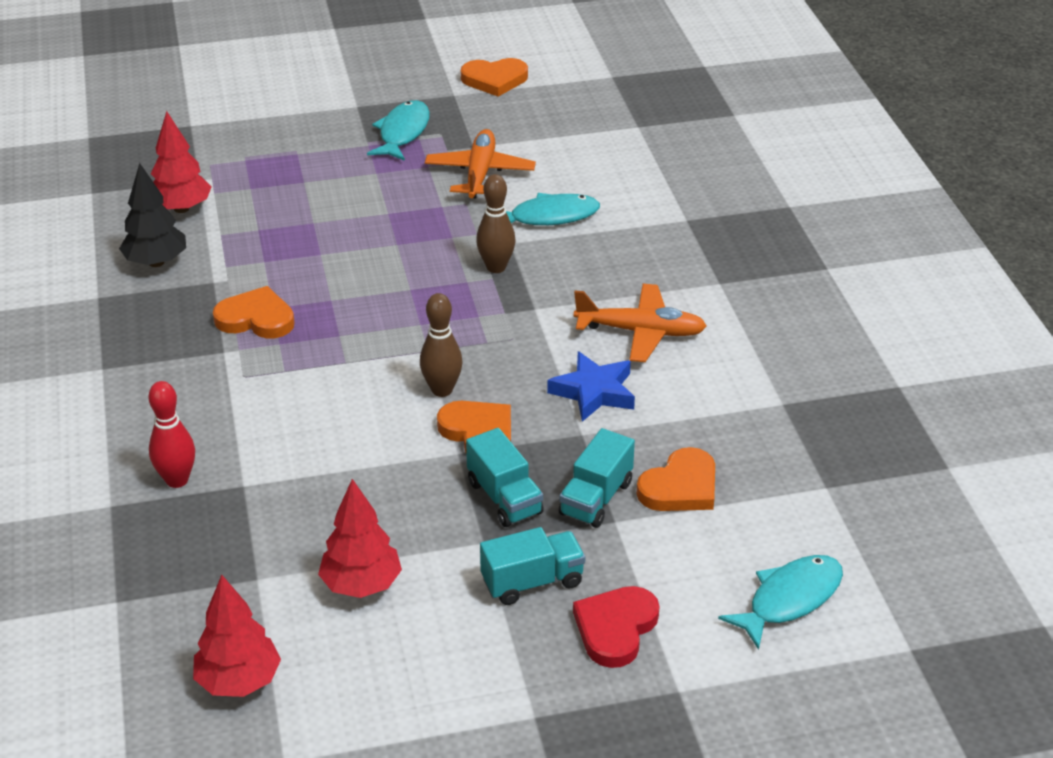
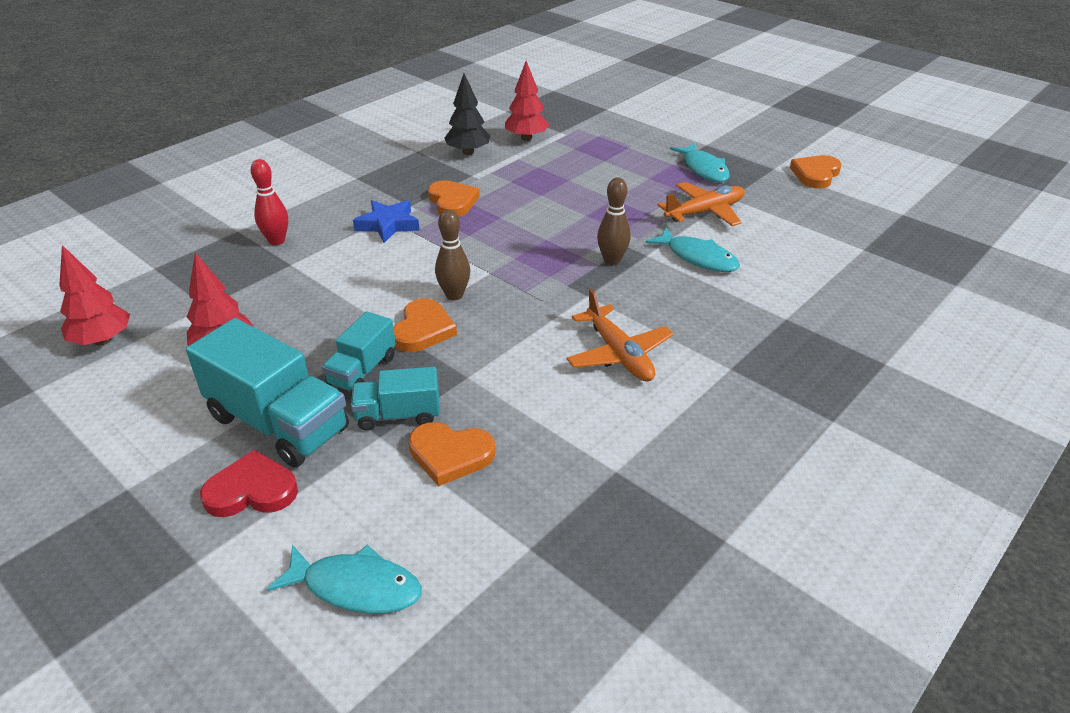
camera: 55 degrees right, 0 degrees up
turquoise fish [367,100,430,161] -> turquoise fish turned 90 degrees clockwise [670,143,730,182]
orange heart [461,58,528,97] -> orange heart turned 75 degrees clockwise [790,155,842,188]
turquoise truck [480,527,585,605] -> turquoise truck [186,318,349,467], size x1.77
blue star [547,351,635,422] -> blue star moved to [353,200,420,243]

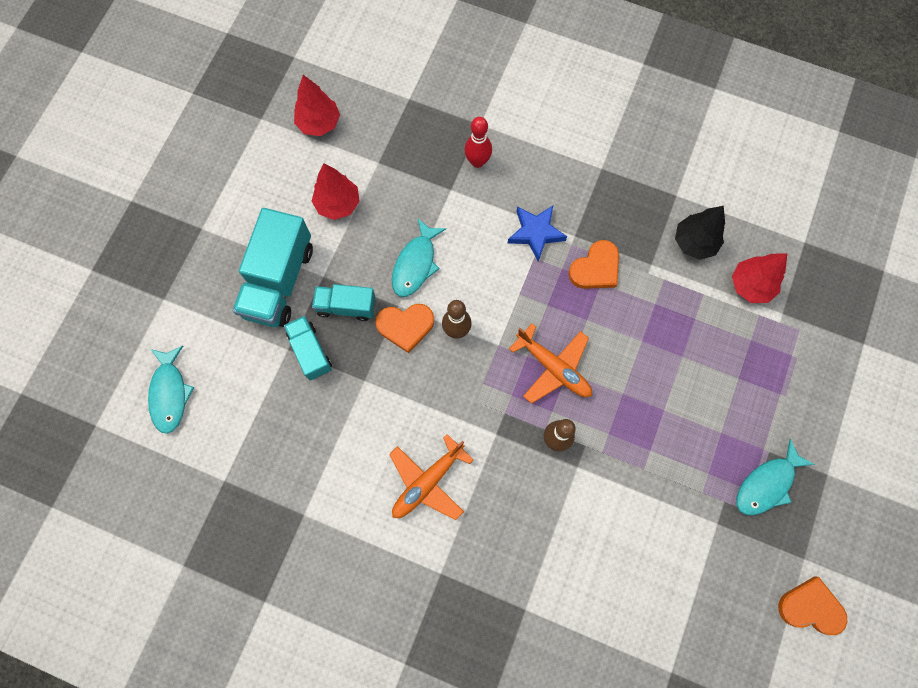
camera: 70 degrees right, 35 degrees up
red heart [200,450,298,517] -> none
orange heart [409,422,495,486] -> none
turquoise fish [645,227,740,272] -> turquoise fish moved to [392,219,446,297]
orange plane [657,182,745,226] -> orange plane moved to [509,323,592,404]

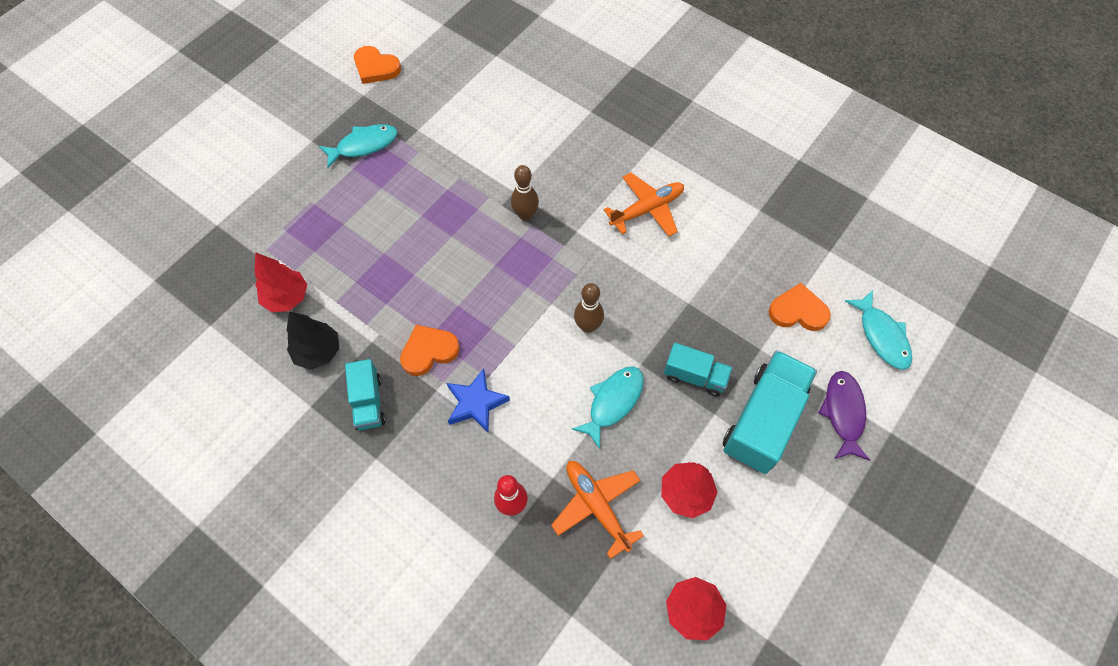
camera: 165 degrees left, 10 degrees down
turquoise fish [148,346,194,434] -> turquoise fish turned 150 degrees clockwise [845,290,912,370]
turquoise truck [284,316,332,380] -> turquoise truck moved to [345,359,386,430]
orange heart [376,304,434,353] -> orange heart moved to [768,283,831,331]
orange plane [509,323,592,404] -> orange plane moved to [551,461,644,559]
none -> purple fish [819,371,870,461]

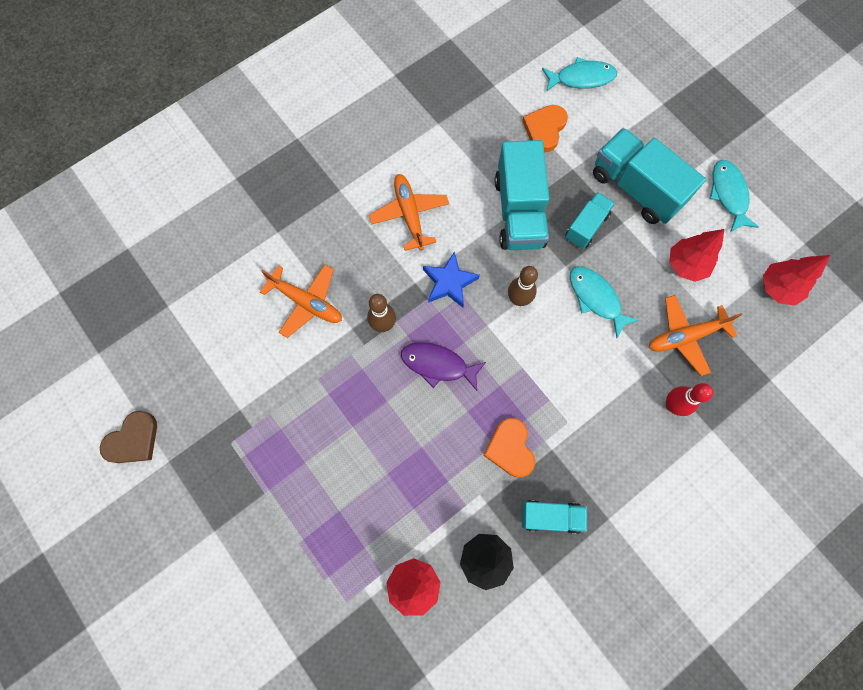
camera: 75 degrees left, 10 degrees up
turquoise fish [319,124,397,168] -> turquoise fish moved to [709,160,759,232]
orange heart [354,46,401,84] -> brown heart [100,411,157,463]
blue star [447,369,510,433] -> blue star moved to [423,251,480,308]
purple fish [819,371,870,461] -> purple fish moved to [401,342,486,391]
none -> orange plane [260,264,342,338]
none -> turquoise truck [495,140,549,250]

